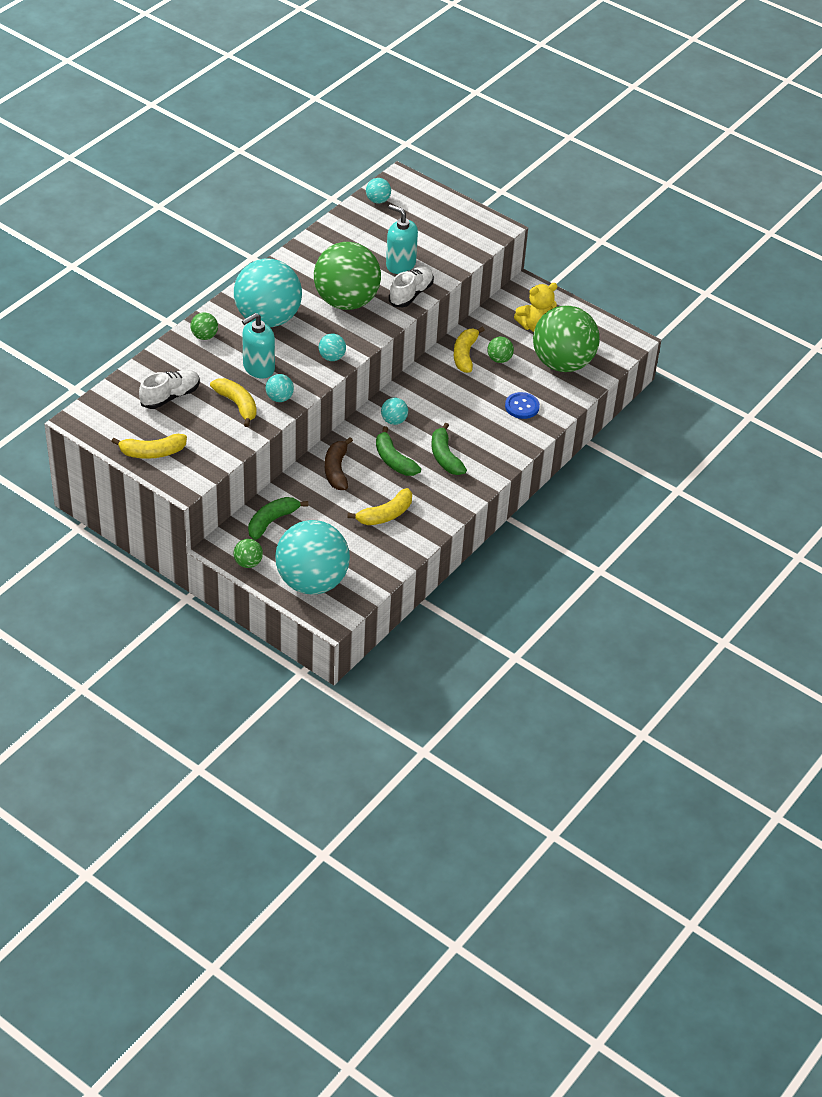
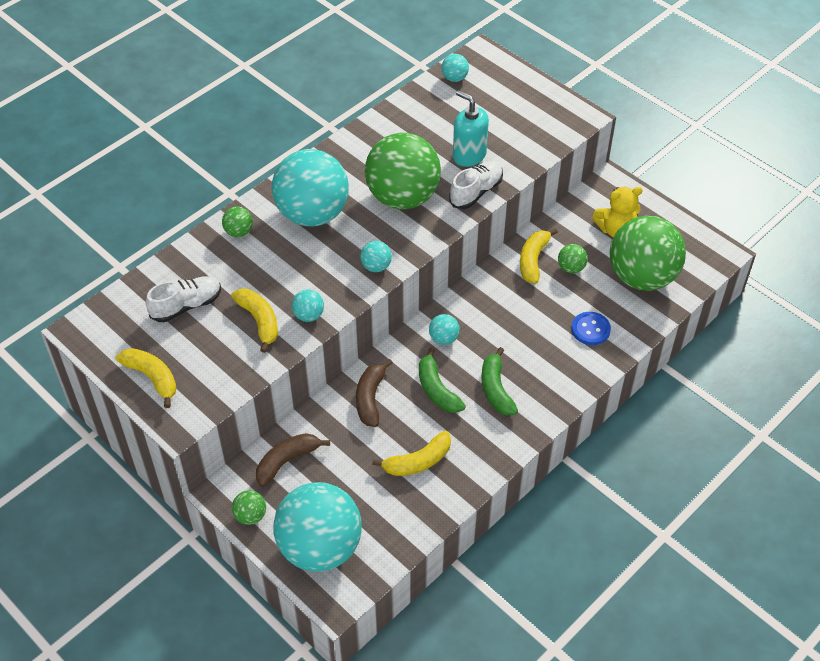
camera: 10 degrees right, 5 degrees up
yellow banana [111,434,187,459] -> yellow banana turned 135 degrees counterclockwise [116,348,177,408]
turquoise soap dispenser [242,313,275,378] -> none
green banana [248,497,308,540] -> brown banana [256,433,330,487]

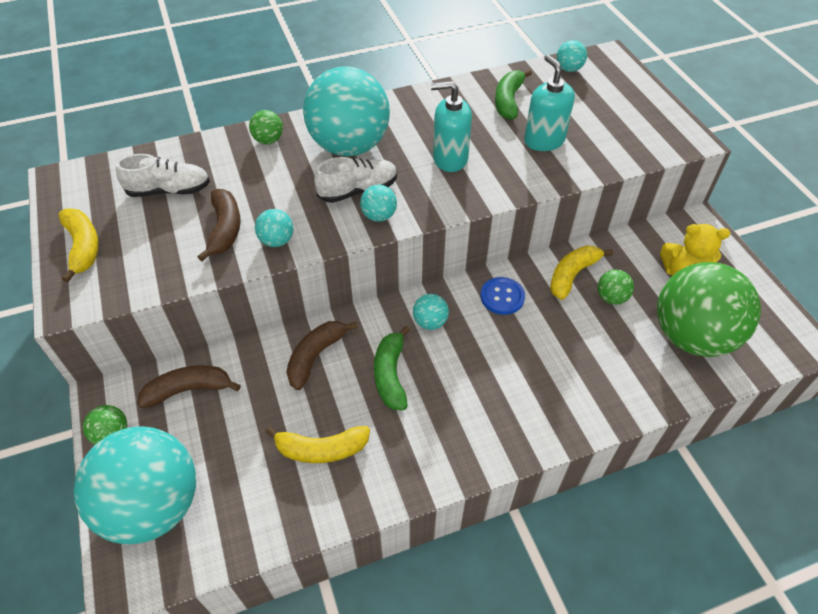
camera: 25 degrees right, 0 degrees up
yellow banana [231,289,278,353] -> brown banana [198,189,241,262]
green ball [365,133,441,209] -> turquoise soap dispenser [431,81,472,172]
white shoe [449,161,503,209] -> white shoe moved to [314,157,397,203]
green banana [481,347,518,416] -> green banana moved to [495,69,532,120]
blue button [571,312,611,345] -> blue button moved to [480,277,525,315]

